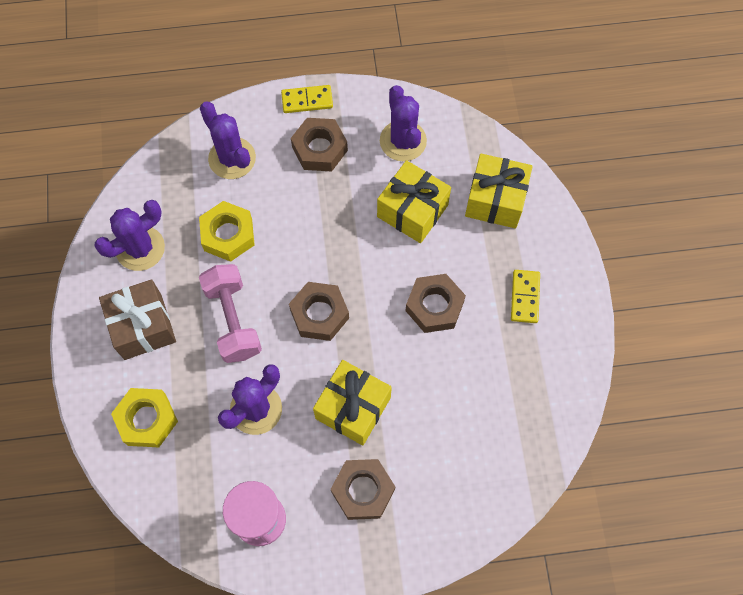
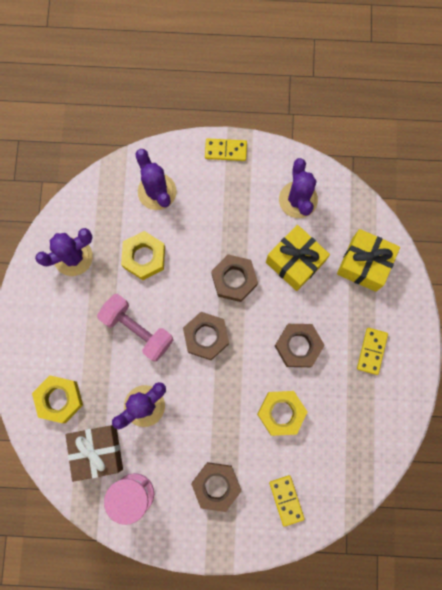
camera: 10 degrees right, 10 degrees up
brown gift [99,279,176,360] -> brown gift moved to [66,425,123,482]
pink dumbbell [199,264,262,363] -> pink dumbbell turned 45 degrees counterclockwise [97,294,173,362]
brown nut [291,118,348,172] -> brown nut moved to [211,254,258,302]
yellow gift [313,360,392,446] -> none
none -> yellow nut [257,391,308,436]
none -> yellow domino [269,475,305,527]

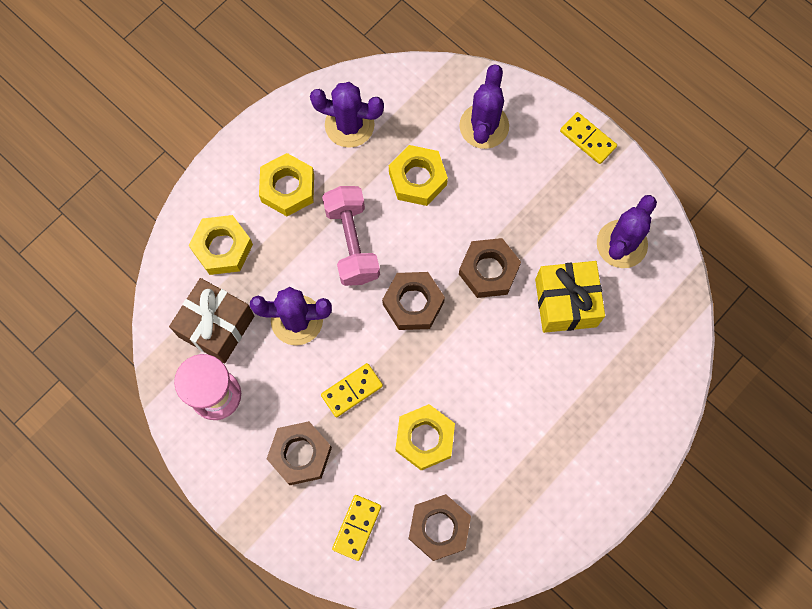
camera: 40 degrees right, 5 degrees down
brown nut [275,324,325,367] -> brown nut moved to [409,494,471,561]
yellow gift [337,229,400,292] -> none
yellow domino [357,328,388,375] -> yellow domino moved to [321,363,383,417]
none -> yellow nut [259,153,314,216]

